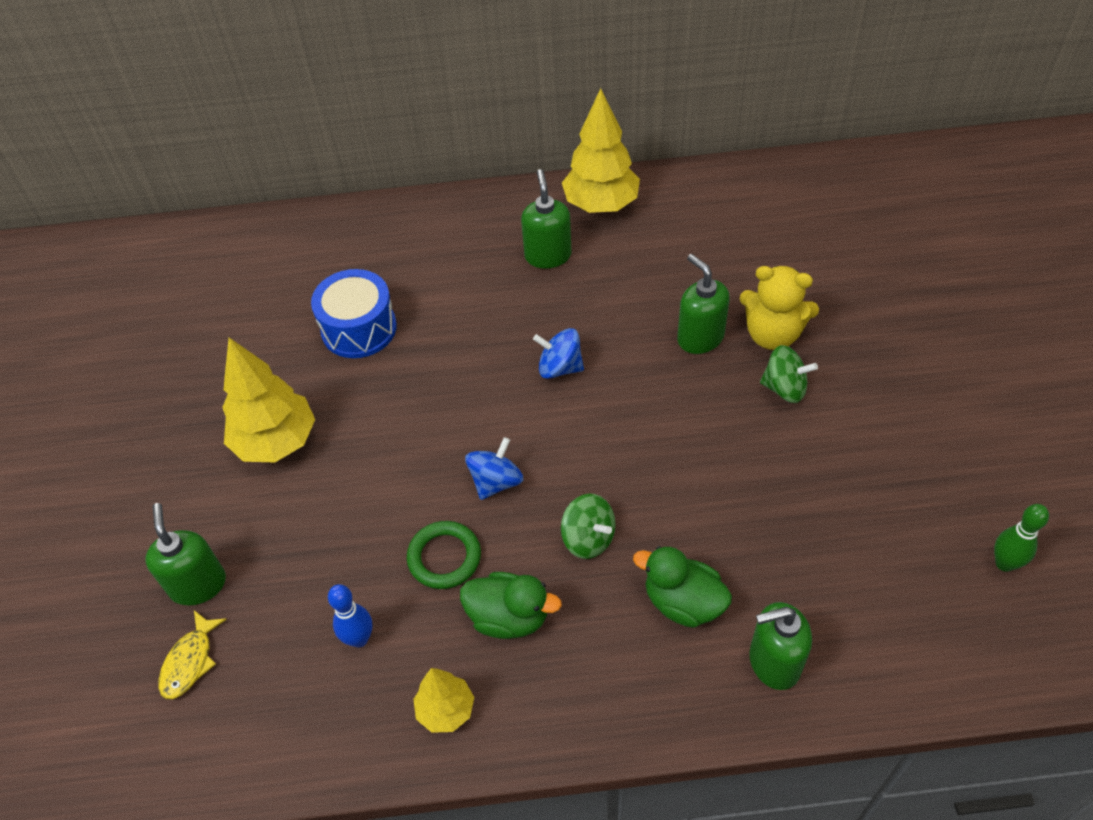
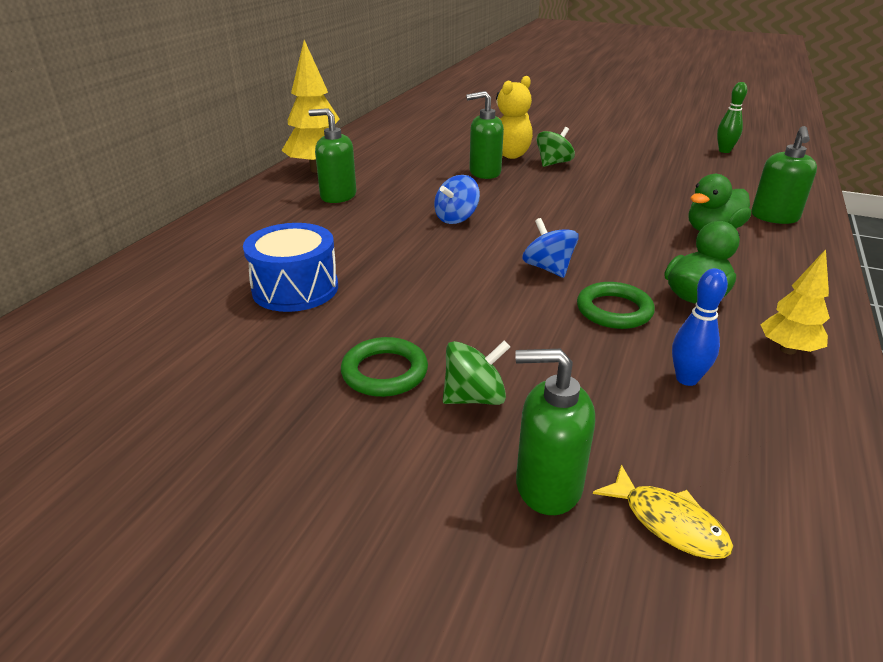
camera: 65 degrees left, 20 degrees down
yellow tree [222,338,315,462] -> green ring [341,337,428,397]
green spinning top [561,494,616,559] -> green spinning top moved to [443,340,510,405]

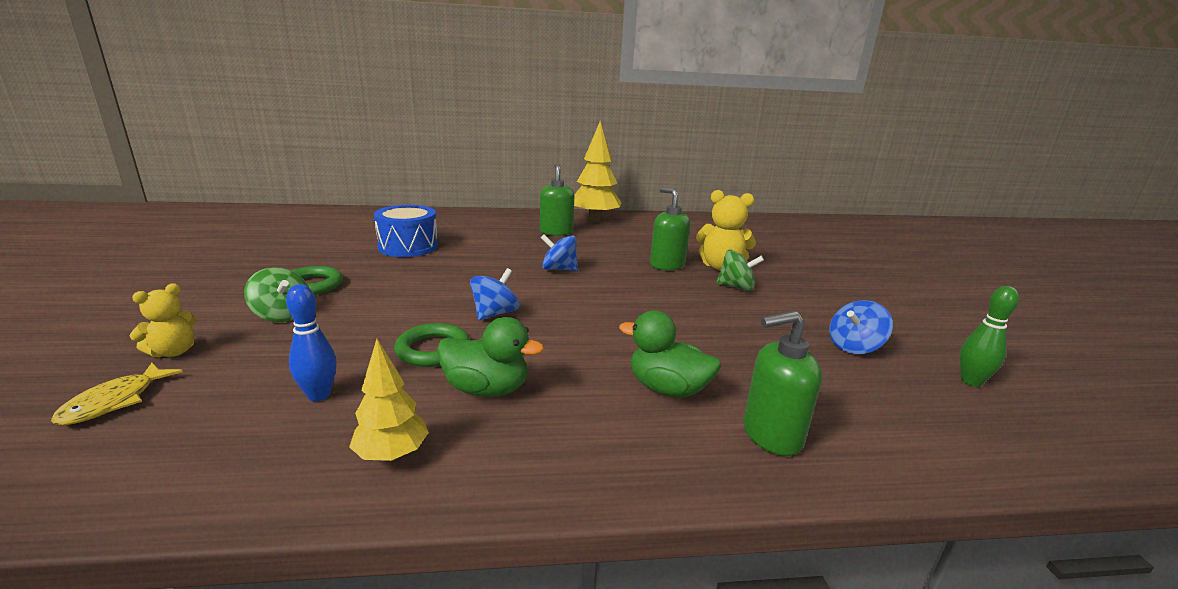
camera: 60 degrees right, 10 degrees down
green soap dispenser [515,349,595,515] -> yellow teddy bear [130,284,197,358]
none -> blue spinning top [829,300,893,354]

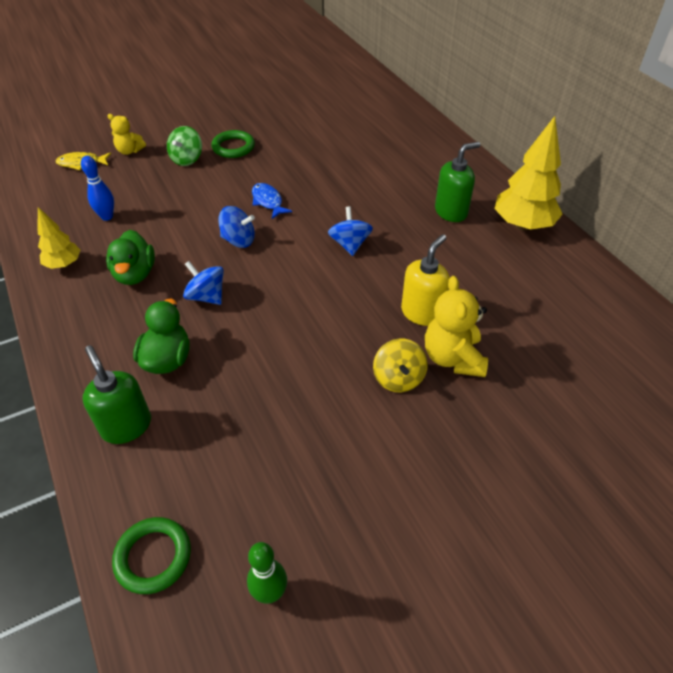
camera: 70 degrees right, 25 degrees up
blue drum [374,205,438,257] -> none
green ring [394,323,470,367] -> green ring moved to [112,517,191,594]
green soap dispenser [650,187,690,270] -> yellow soap dispenser [401,234,450,326]
green spinning top [717,250,764,292] -> yellow spinning top [373,338,428,392]
blue spinning top [829,300,893,354] -> blue spinning top moved to [183,261,224,305]
none -> blue fish [252,183,292,219]

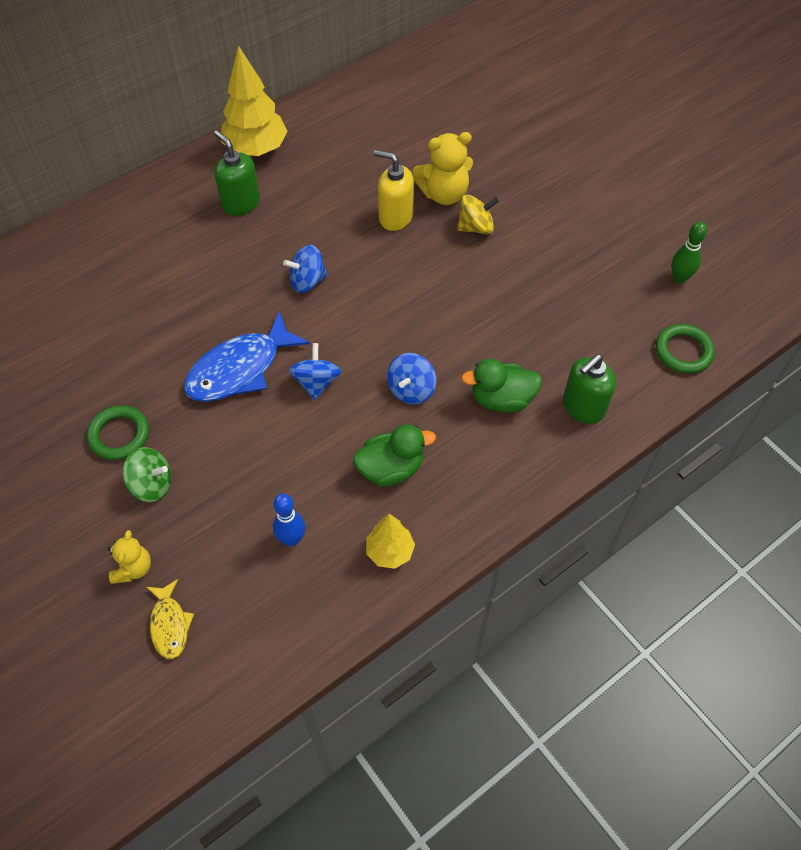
camera: 100 degrees left, 10 degrees up
blue fish [252,183,292,219] -> blue fish [184,311,310,402], size x1.87

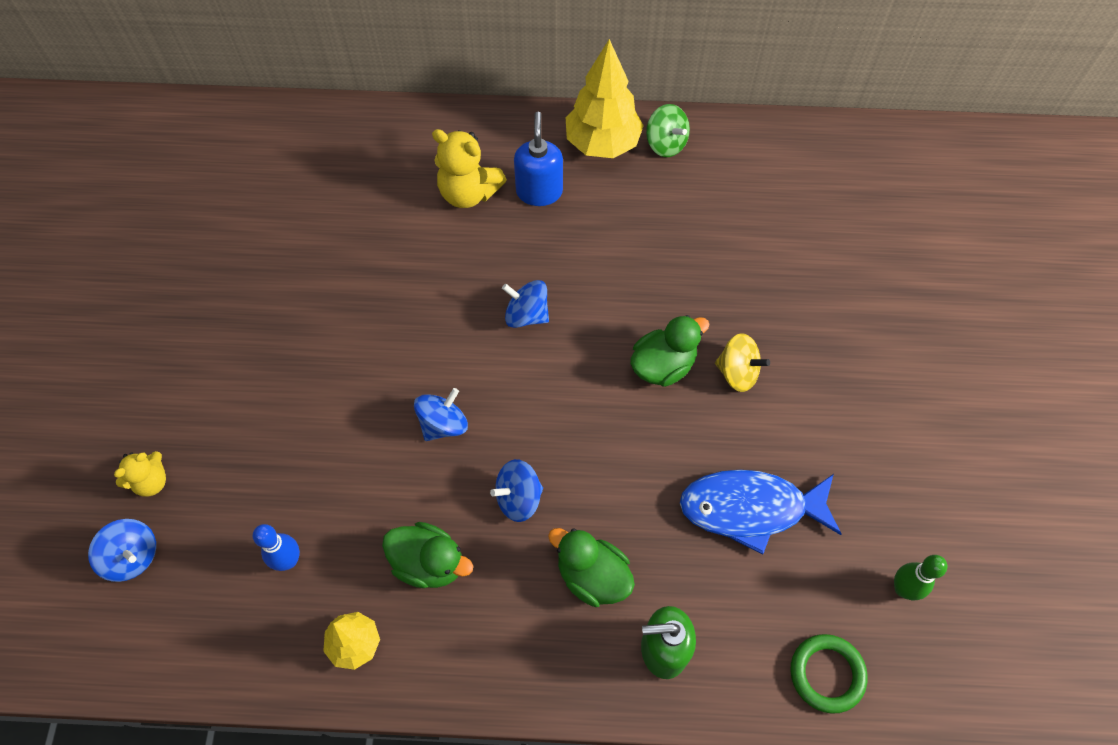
camera: 40 degrees right, 5 degrees up
green ring [87,405,149,460] -> none
green spinning top [123,447,171,502] -> green spinning top moved to [646,104,690,157]
yellow fish [147,579,194,659] -> blue spinning top [88,519,156,582]
blue fish [184,311,310,402] -> blue fish moved to [680,470,842,555]
green soap dispenser [214,130,260,216] -> blue soap dispenser [514,112,563,206]
yellow soap dispenser [374,150,414,231] -> none
yellow teddy bear [412,132,473,205] -> yellow teddy bear moved to [432,129,507,208]
none -> green duck [630,315,710,387]

